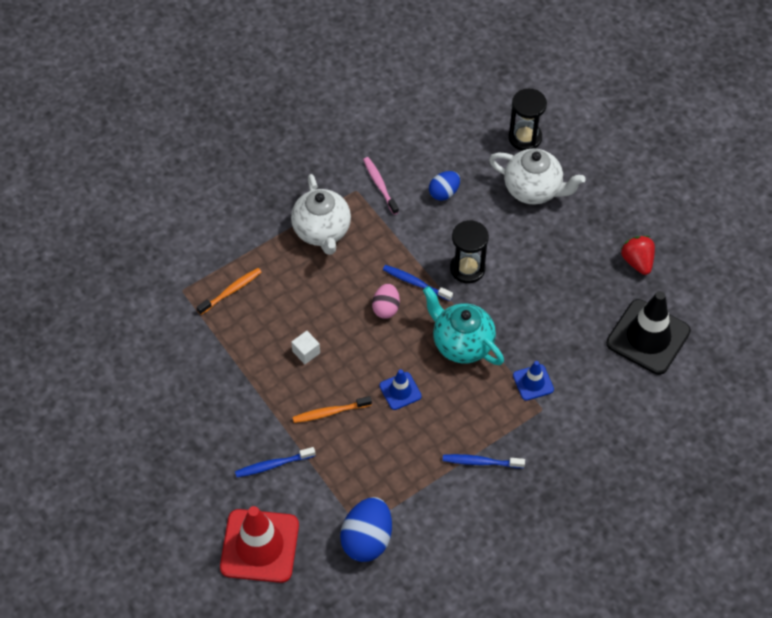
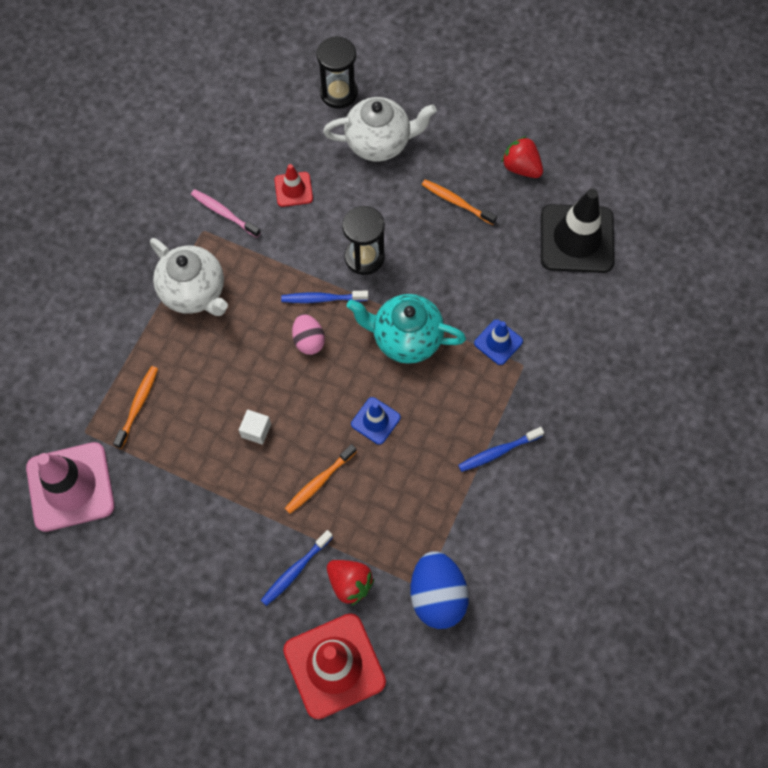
camera: 30 degrees left, 10 degrees up
blue egg [429,171,460,201] -> red traffic cone [275,164,313,207]
none -> pink traffic cone [26,442,115,532]
none -> red strawberry [327,560,374,606]
none -> orange toothbrush [422,180,497,225]

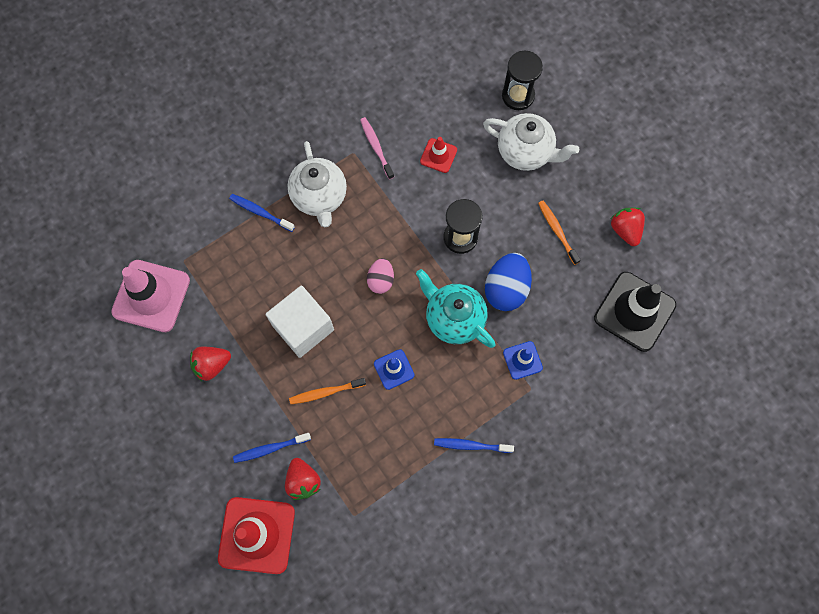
camera: 30 degrees right, 5 degrees up
orange toothbrush [113,366,158,449] -> none
white cube [239,409,271,445] -> white cube [266,285,334,358], size x2.29
blue toothbrush [281,291,368,303] -> blue toothbrush moved to [229,194,295,232]
blue egg [411,551,469,629] -> blue egg moved to [485,253,532,311]
none -> red strawberry [190,346,231,381]

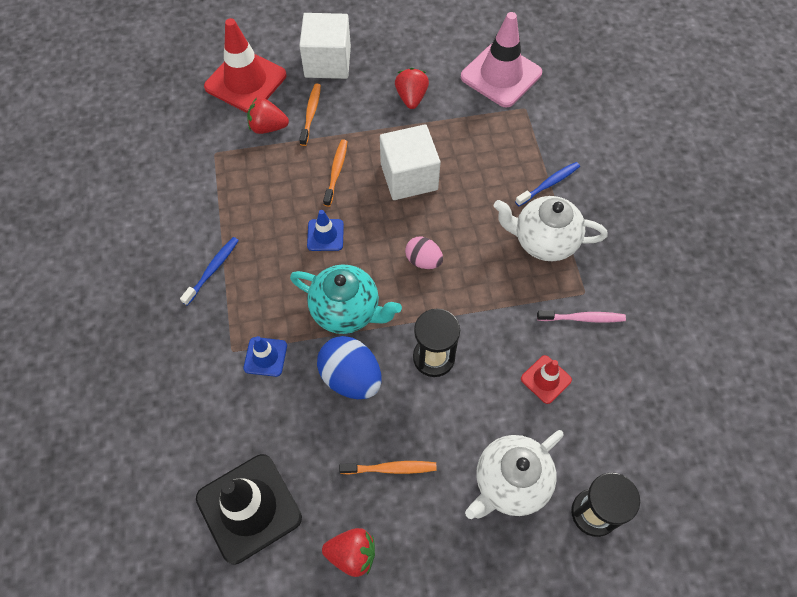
camera: 115 degrees right, 10 degrees down
blue toothbrush [233,433,311,463] -> orange toothbrush [299,83,321,146]
turquoise teapot [416,269,495,348] -> turquoise teapot turned 45 degrees clockwise [290,265,402,334]
none -> white cube [299,13,351,79]

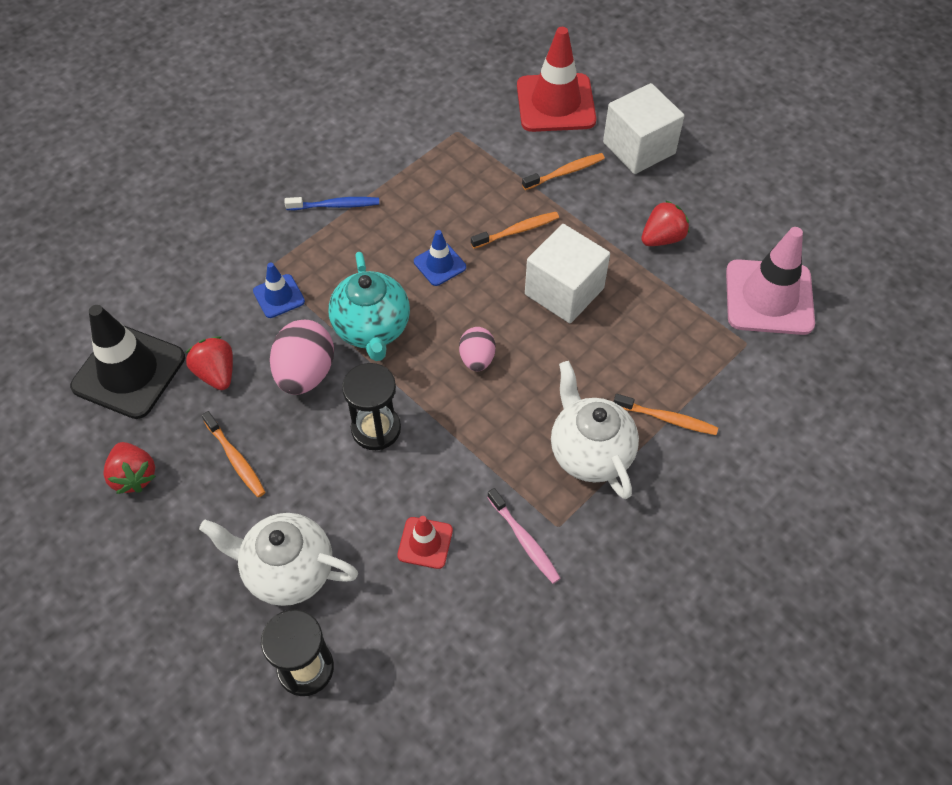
camera: 55 degrees right, 5 degrees down
red strawberry [247,98,289,134] -> red strawberry moved to [186,336,233,390]
blue egg [317,336,382,399] -> pink egg [270,320,334,395]
blue toothbrush [515,162,580,206] -> orange toothbrush [614,394,718,435]

